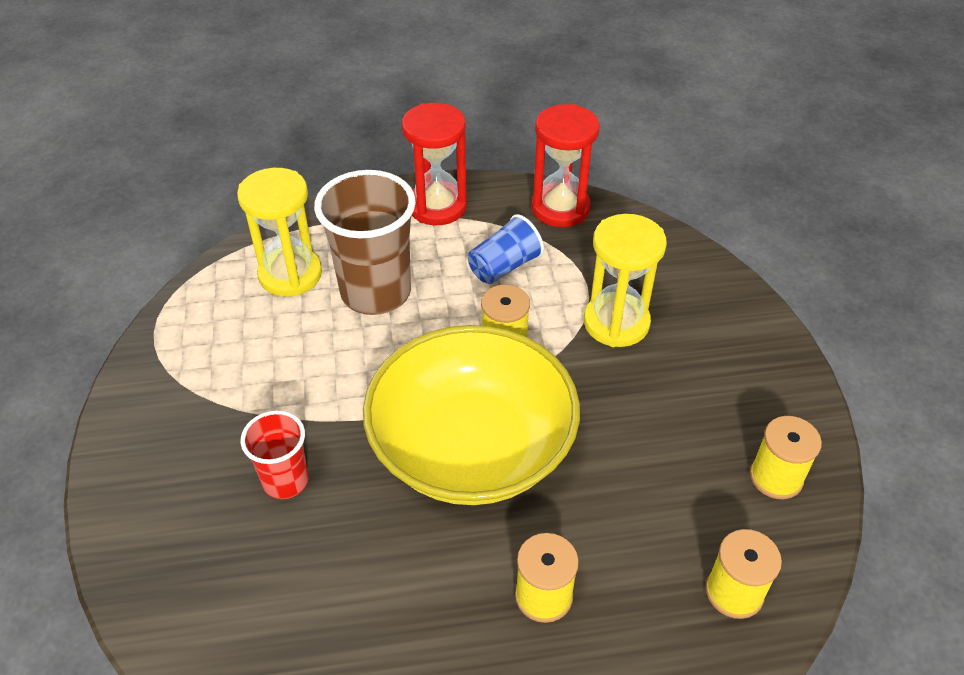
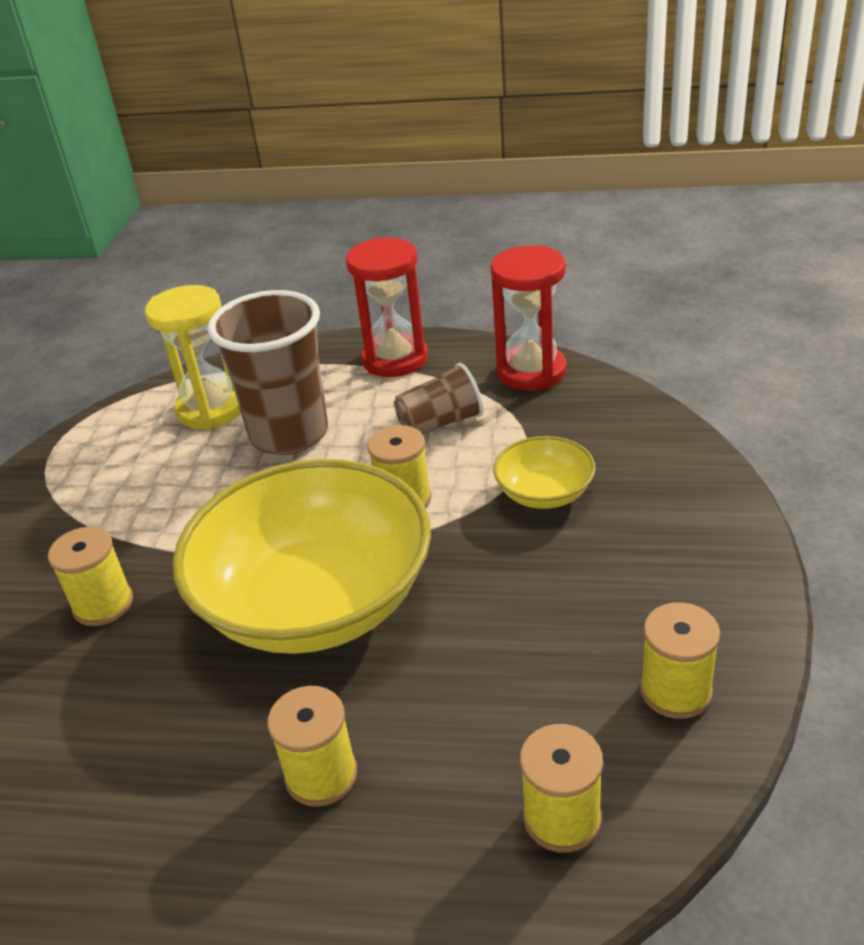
camera: 20 degrees right, 10 degrees down
red cup [241,411,309,499] -> yellow spool [48,527,133,626]
blue cup [468,214,544,284] -> brown cup [394,363,484,434]
yellow hourglass [584,214,667,347] -> yellow bowl [493,436,596,509]

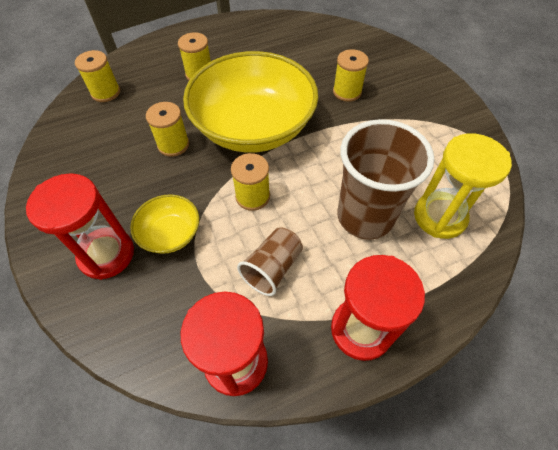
camera: 145 degrees right, 20 degrees up
yellow spool [640,602,720,719] -> yellow spool moved to [146,102,189,157]
none -> red hourglass [26,173,134,280]

